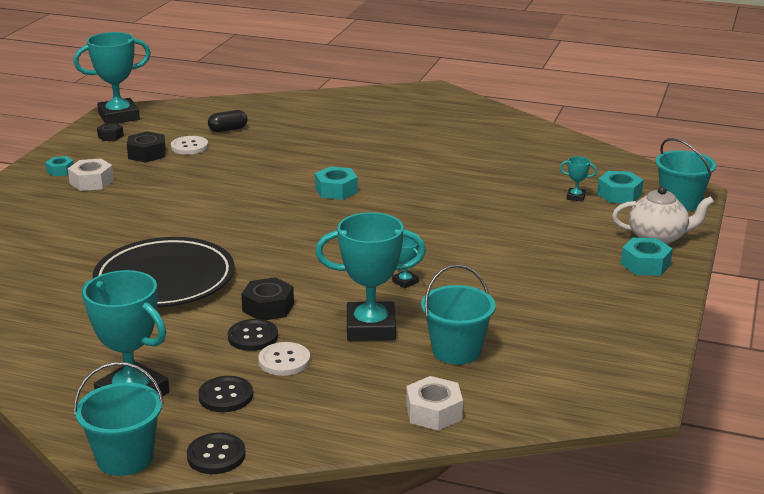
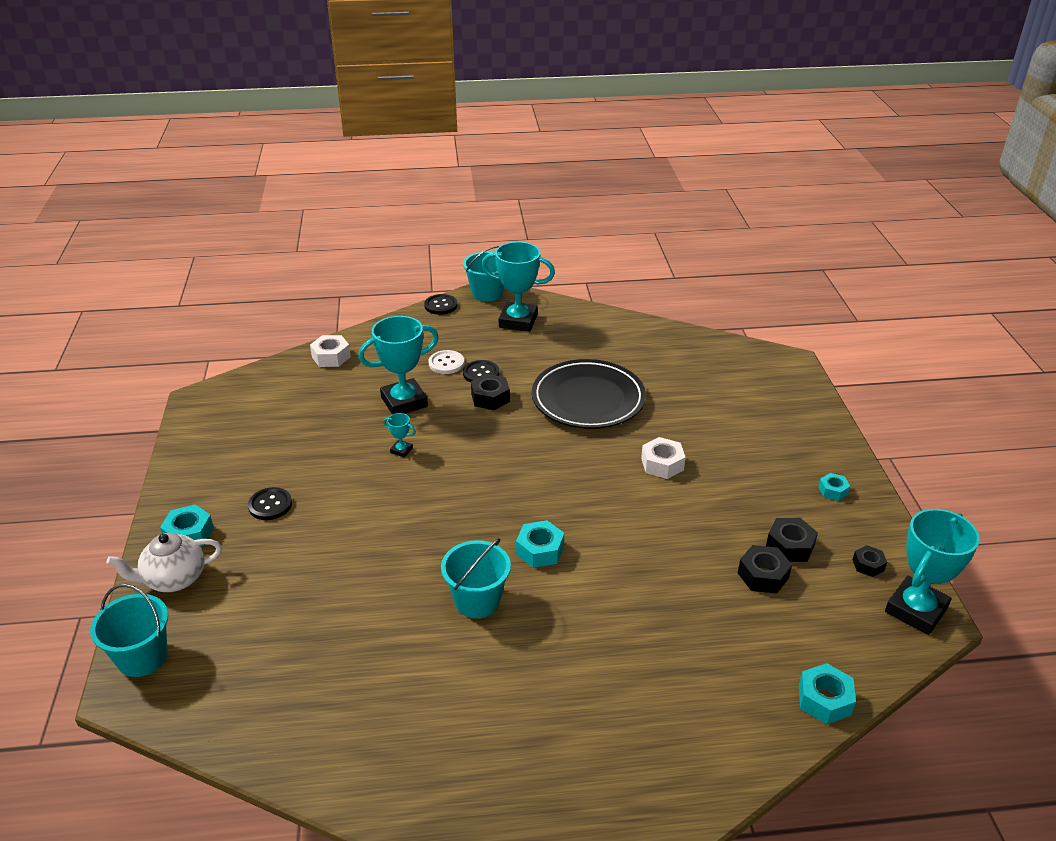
camera: 155 degrees right, 10 degrees up
white nut [68,158,114,191] -> white nut moved to [641,437,686,479]
white button [171,136,208,154] -> black nut [738,545,792,594]
black button [198,376,253,412] -> black button moved to [248,487,292,520]
black capsule [208,110,248,132] -> none
turquoise bucket [421,265,496,365] -> turquoise bucket moved to [441,538,511,618]
turquoise trophy [560,156,597,202] -> none
turquoise nut [597,171,643,203] -> turquoise nut moved to [799,663,856,724]

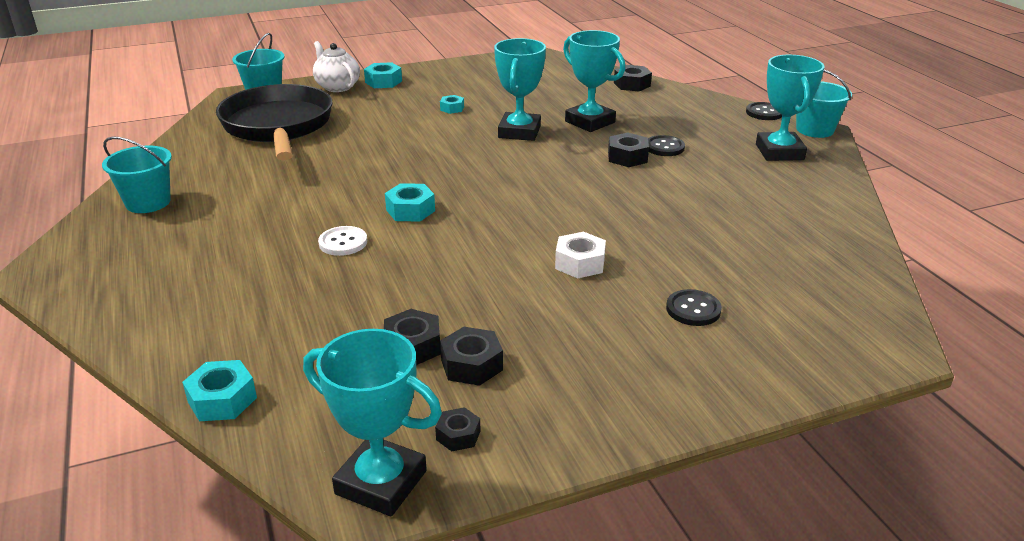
camera: 75 degrees right, 5 degrees down
black button [248,487,292,520] -> black button moved to [666,289,722,326]
white nut [310,335,351,367] -> black nut [614,65,652,91]
turquoise trophy [383,413,416,458] -> turquoise trophy [494,38,546,141], size x2.35
white button [429,350,464,374] -> white button moved to [318,226,367,256]
turquoise bucket [441,538,511,618] -> turquoise bucket moved to [102,136,172,213]
black plate [532,359,646,429] -> none
turquoise nut [818,473,850,501] -> turquoise nut moved to [440,95,464,114]
none -> black pan [216,84,332,161]

